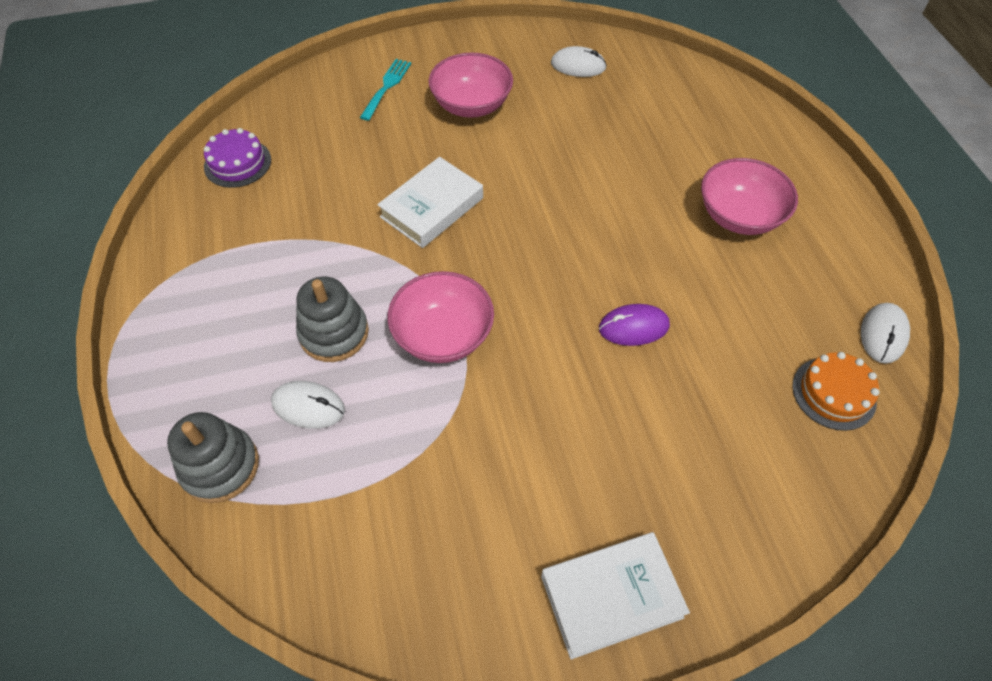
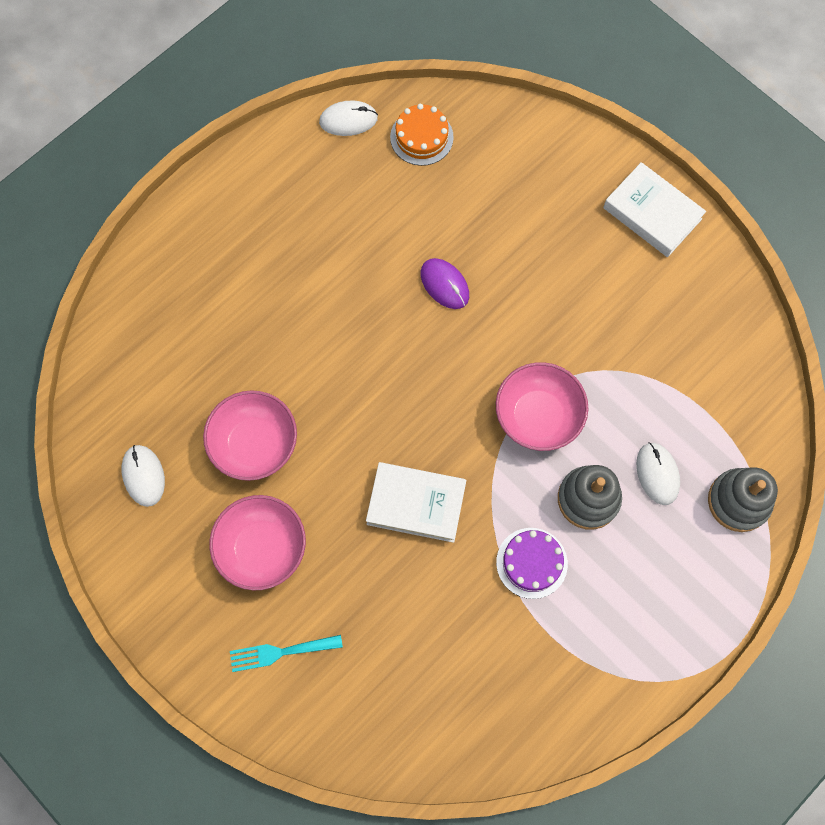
camera: 120 degrees left, 15 degrees up
purple cake [204,128,271,188] -> purple cake moved to [496,528,568,599]
pink bowl [701,158,798,235] -> pink bowl moved to [203,390,297,481]

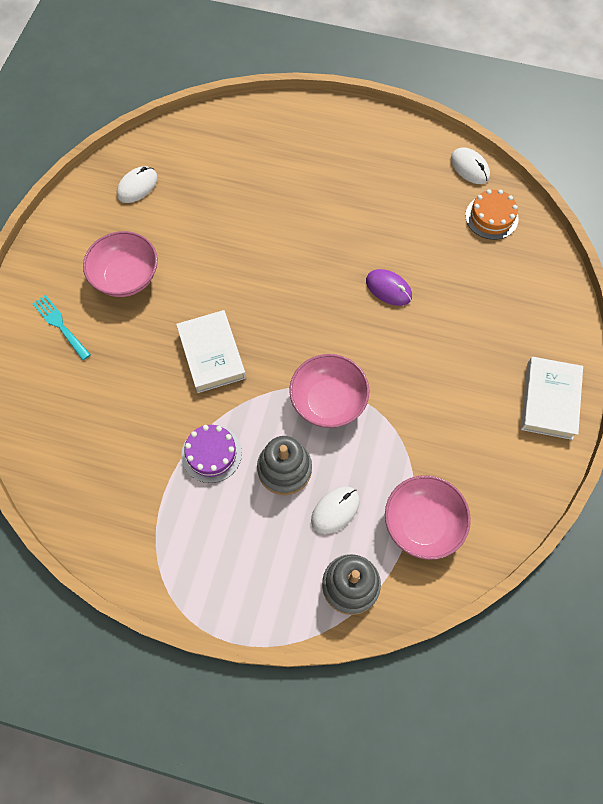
camera: 60 degrees right, 5 degrees down
pink bowl [203,390,297,481] -> pink bowl moved to [385,475,471,560]
purple mouse [421,258,469,309] -> purple mouse turned 75 degrees counterclockwise [366,269,412,306]

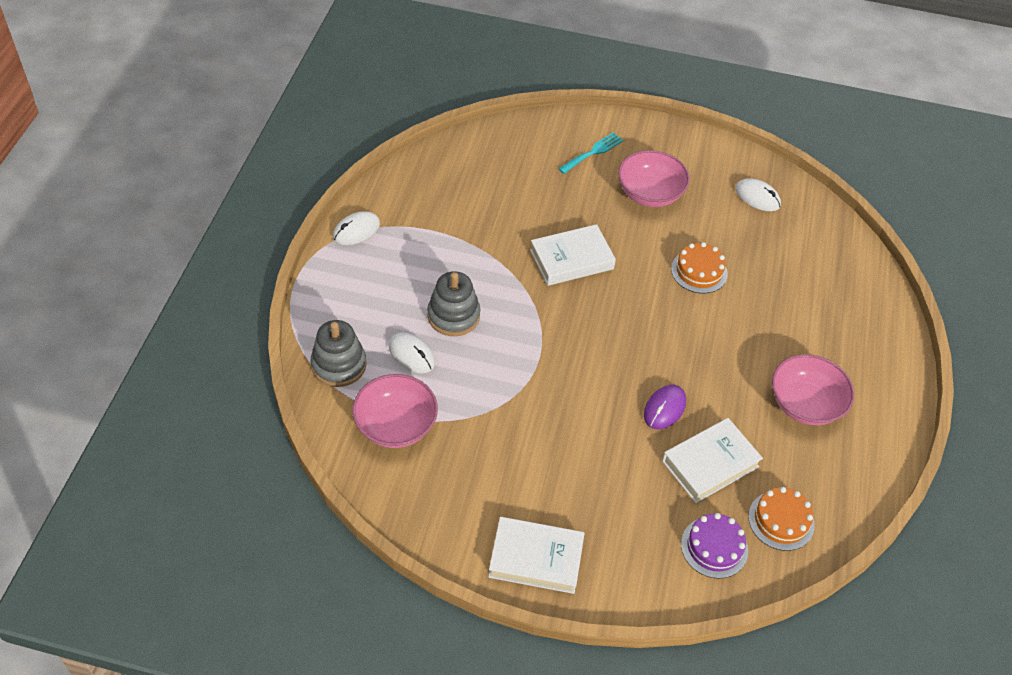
camera: 85 degrees right, 15 degrees down
purple cake [181,425,242,483] -> purple cake moved to [681,513,748,579]
pink bowl [289,354,369,428] -> pink bowl moved to [772,354,854,425]
white mouse [451,147,490,184] -> white mouse moved to [333,211,380,245]
none -> white book [662,418,763,503]
none -> orange cake [671,242,728,294]

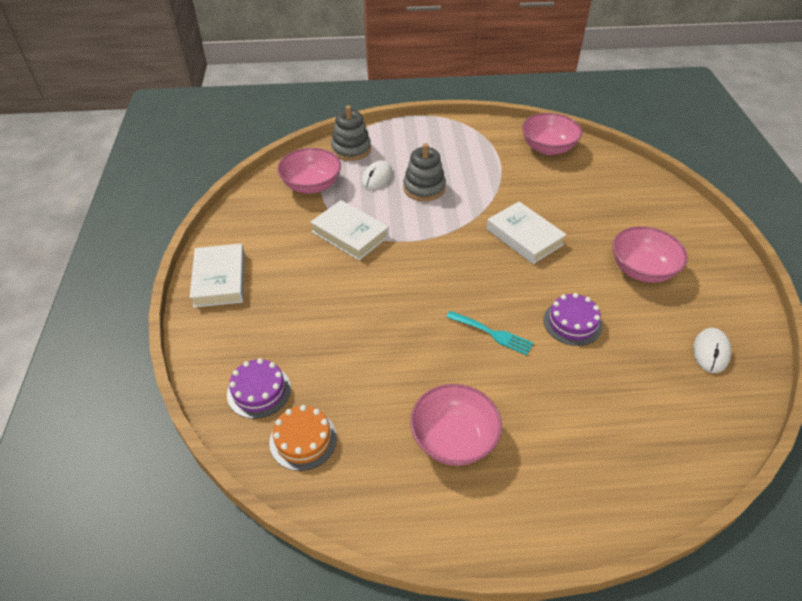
camera: 75 degrees right, 5 degrees down
white mouse [333,211,380,245] -> none
turquoise fork [558,132,623,174] -> turquoise fork moved to [446,311,534,355]
purple mouse [644,385,686,429] -> none
white book [662,418,763,503] -> white book moved to [310,200,389,260]
orange cake [671,242,728,294] -> purple cake [543,293,602,346]
none -> pink bowl [522,113,582,155]

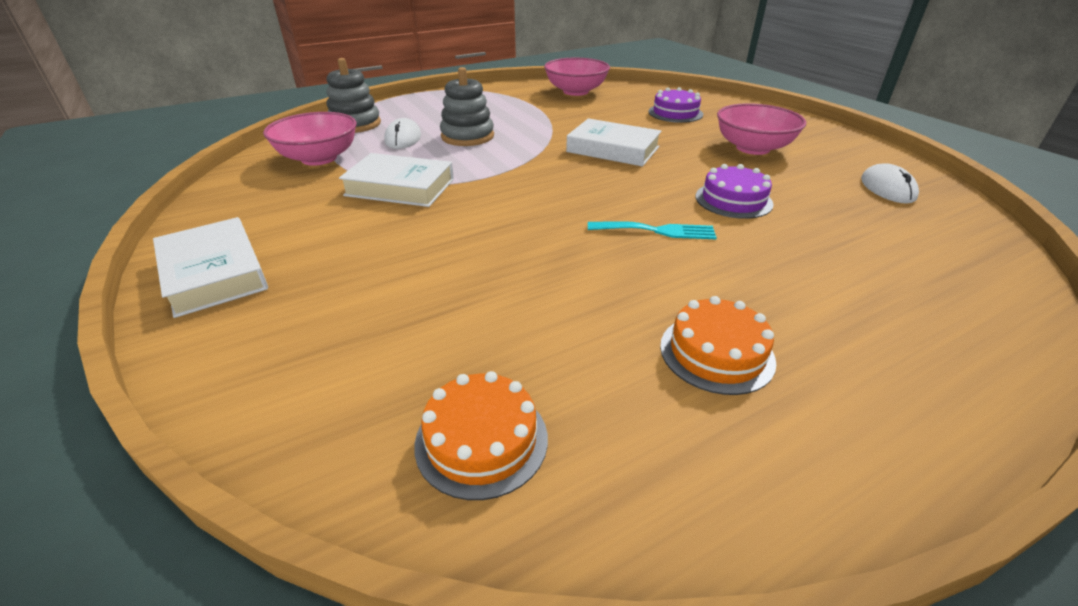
camera: 25 degrees left, 10 degrees down
purple cake [227,358,291,419] -> purple cake moved to [648,87,703,123]
pink bowl [410,384,502,466] -> orange cake [660,296,776,395]

